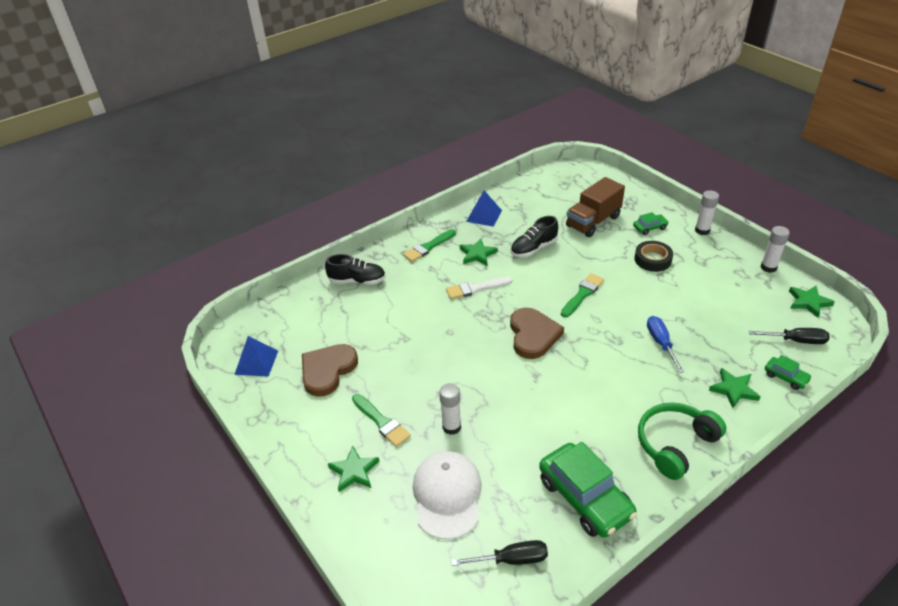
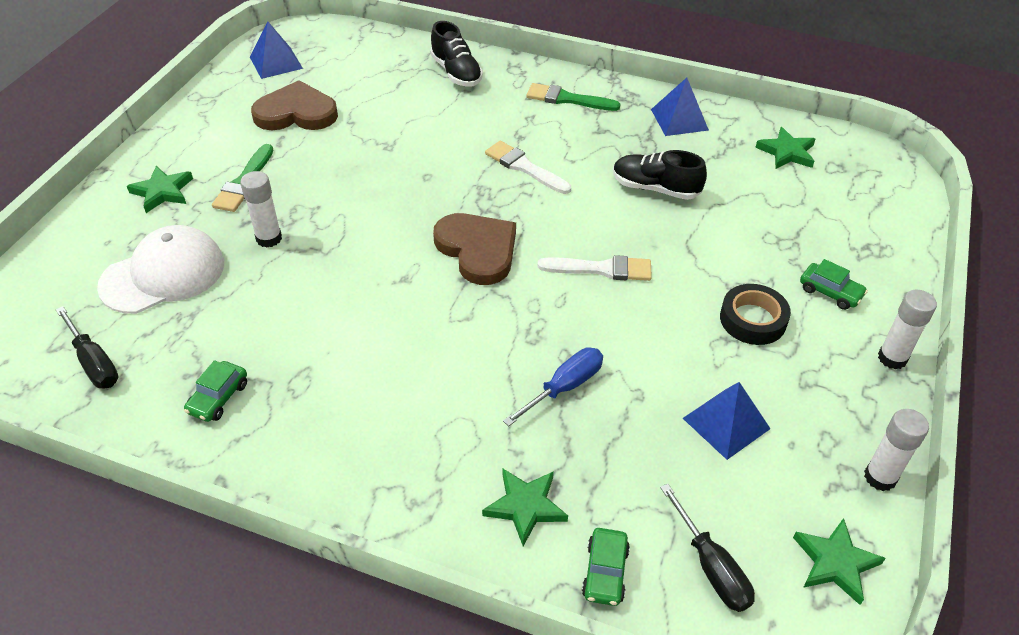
camera: 55 degrees right, 5 degrees up
green star [460,238,498,266] -> green star moved to [755,127,815,169]
brown heart [510,308,564,359] -> brown heart turned 90 degrees counterclockwise [433,213,516,285]
green car [539,442,637,538] -> green car [184,360,247,422], size x0.47
green brush [561,273,604,317] -> white brush [538,255,652,281]
brown truck [566,177,625,237] -> none
green headphones [638,402,726,480] -> none
none -> blue pyramid [683,382,771,460]

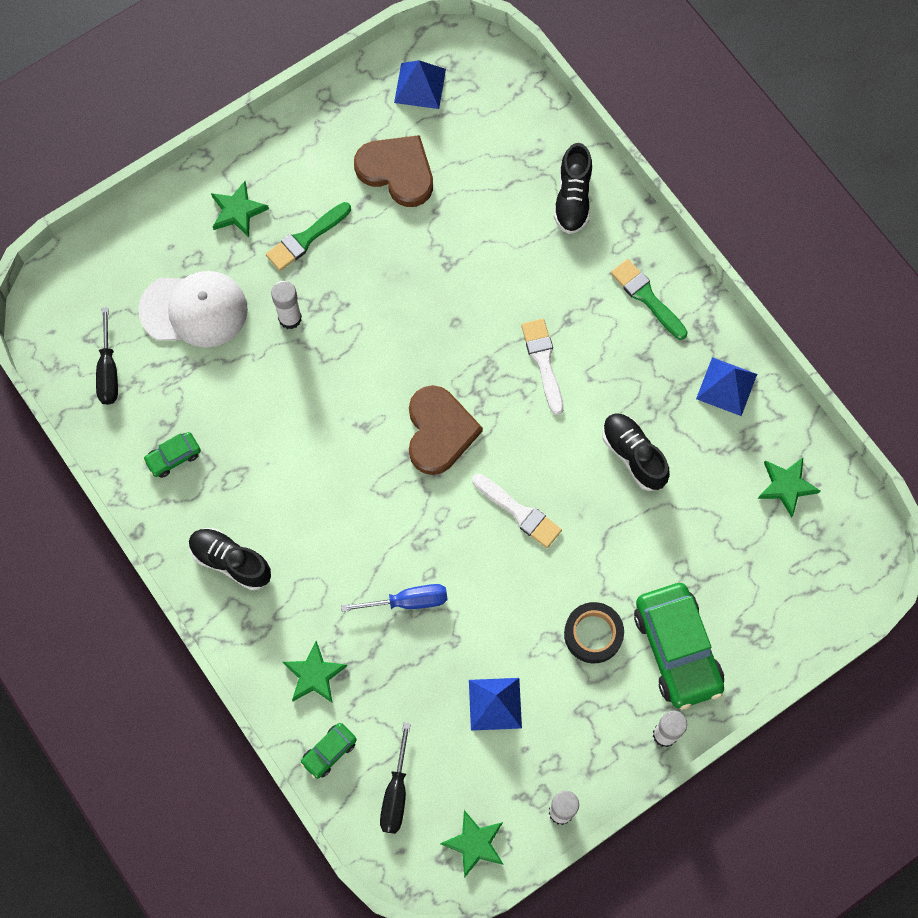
camera: 35 degrees right, 25 degrees up
green car [800,259,868,310] -> green car [634,583,724,710], size x2.13
none -> black shoe [189,528,271,591]

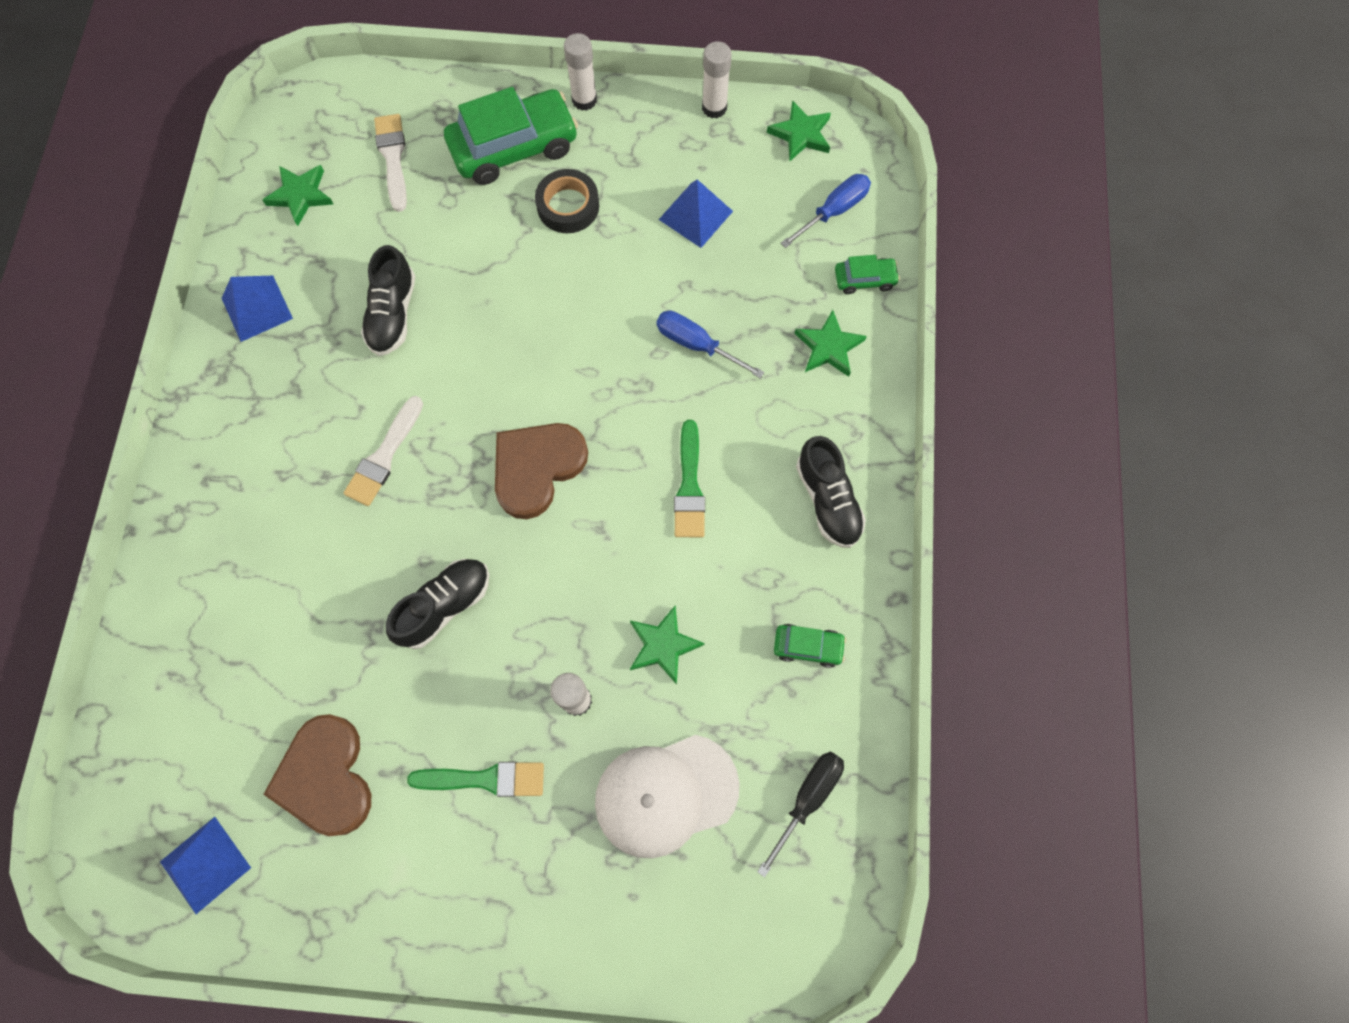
camera: 140 degrees left, 0 degrees up
white cap [138,271,248,347] -> white cap turned 60 degrees counterclockwise [595,735,740,858]
green star [211,181,269,237] -> green star moved to [630,606,705,685]
black screwdriver [380,723,411,834] -> blue screwdriver [781,174,871,248]
white brush [472,474,562,548] -> white brush moved to [374,114,407,212]
black shoe [554,143,592,234] -> black shoe moved to [386,559,489,649]
green brush [611,259,688,340] -> green brush moved to [674,420,705,537]
green car [634,583,724,710] -> green car turned 45 degrees clockwise [444,87,578,185]

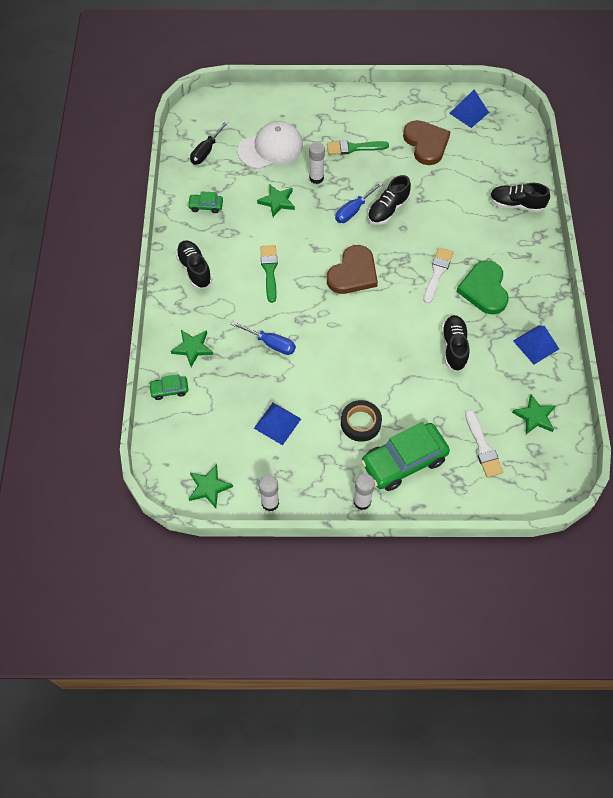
camera: 175 degrees right, 10 degrees down
blue screwdriver [781,174,871,248] -> blue screwdriver moved to [335,182,383,223]
none -> green heart [456,260,509,314]
none -> black shoe [490,183,550,213]

